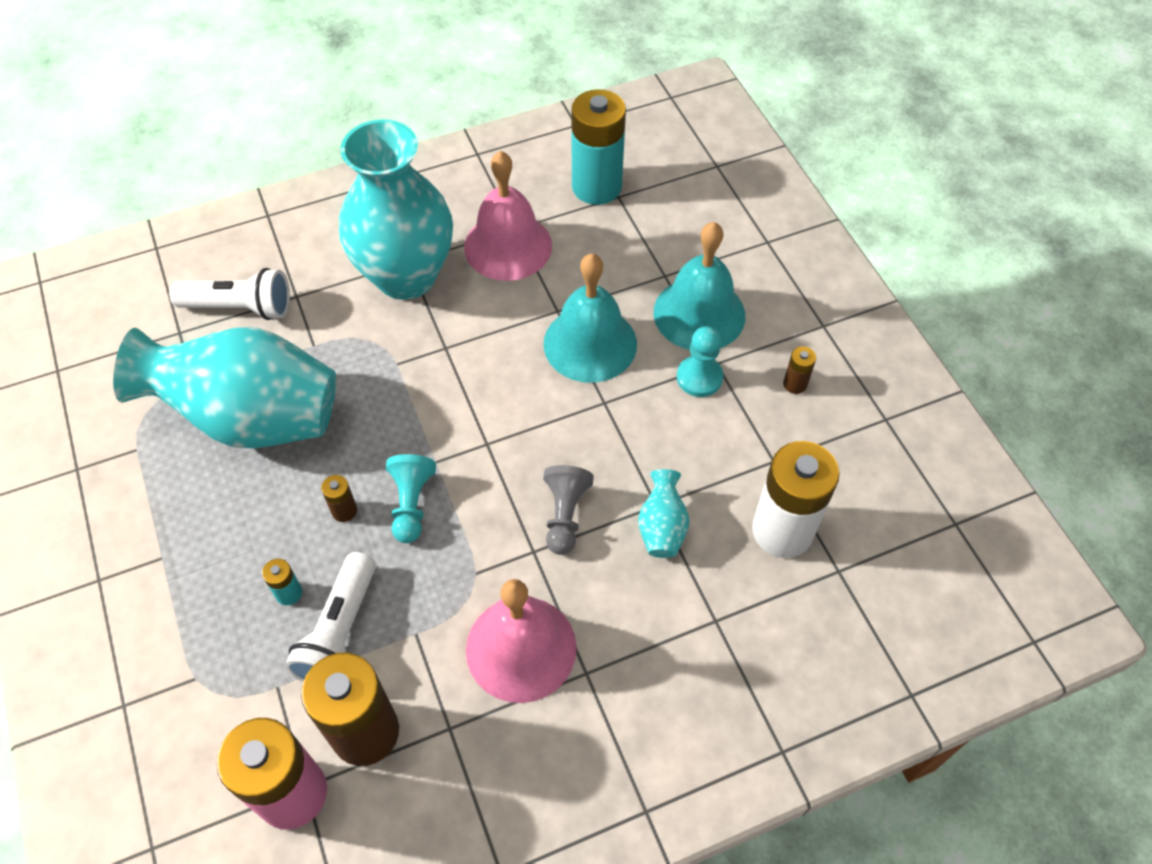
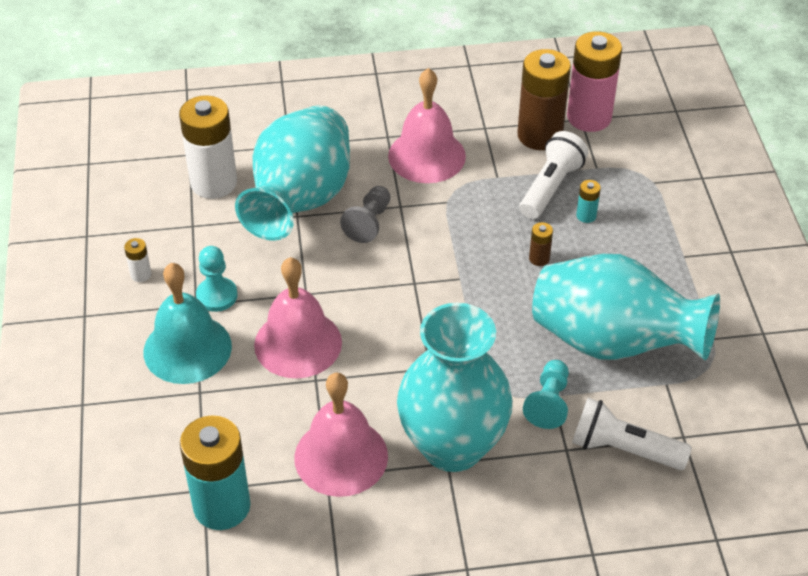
camera: 165 degrees left, 10 degrees down
turquoise pawn [386,454,436,543] -> turquoise pawn moved to [523,360,569,429]
turquoise bell [544,254,637,383] -> pink bell [254,257,342,378]
turquoise vase [638,469,690,558] -> turquoise vase [235,106,350,241], size x2.47
brown battery [783,347,816,394] -> white battery [124,238,151,282]

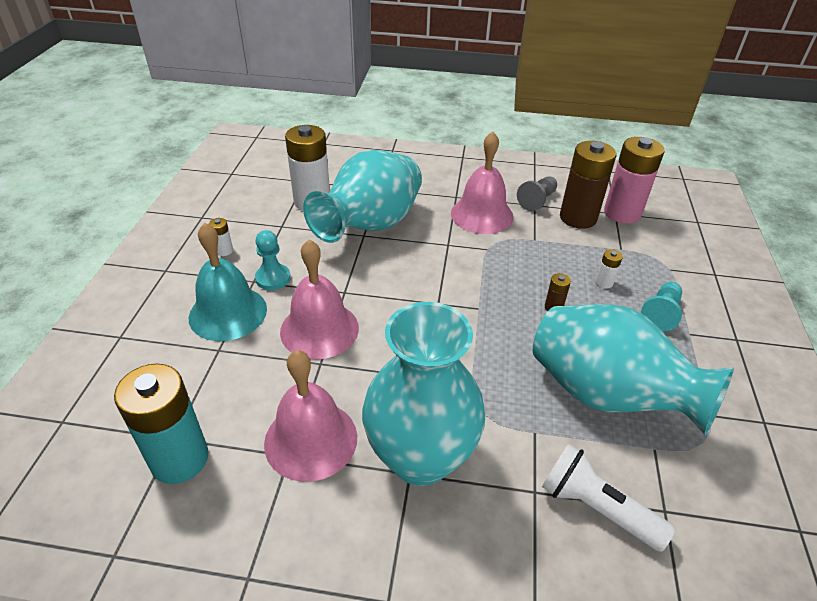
camera: 15 degrees right, 5 degrees down
grey pawn [340,186,391,243] -> grey pawn moved to [517,177,557,211]
white flashlight [520,131,588,219] -> none
turquoise pawn [523,360,569,429] -> turquoise pawn moved to [641,282,682,331]
turquoise battery [576,180,601,223] -> white battery [595,249,623,289]

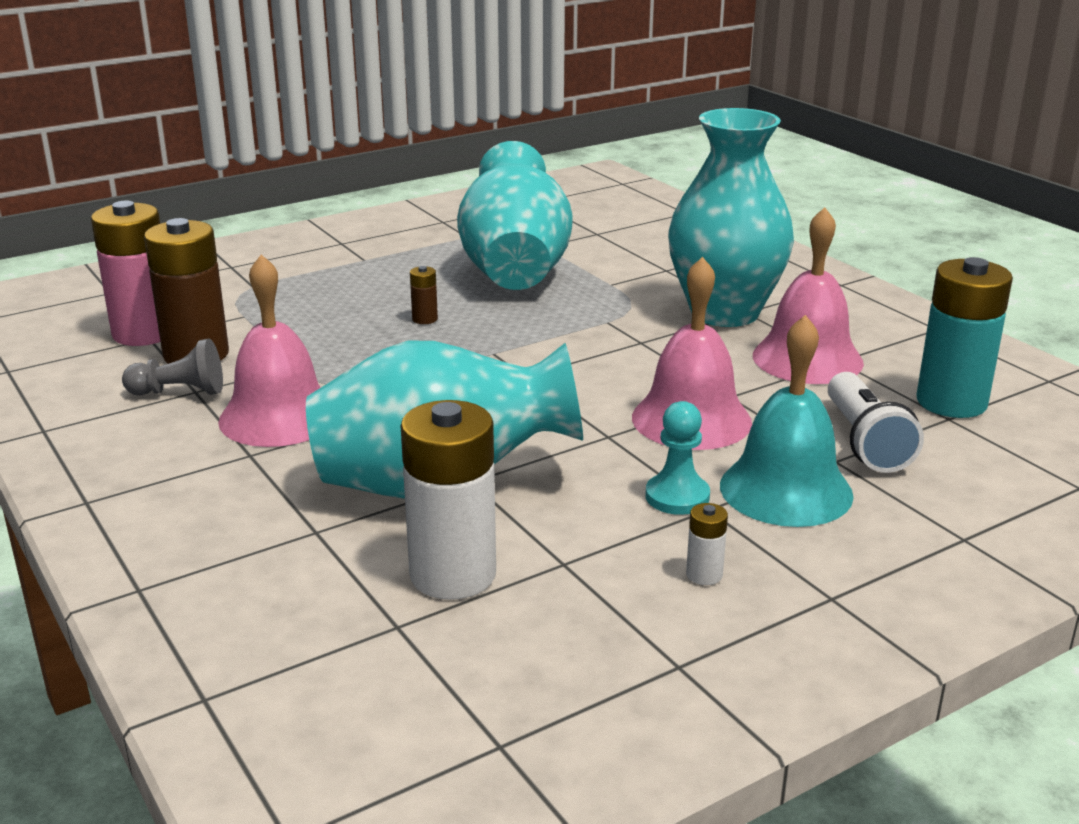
camera: 130 degrees left, 15 degrees down
white flashlight [542,443,675,552] -> white flashlight moved to [828,372,924,473]
white battery [595,249,623,289] -> none
turquoise pawn [641,282,682,331] -> none

